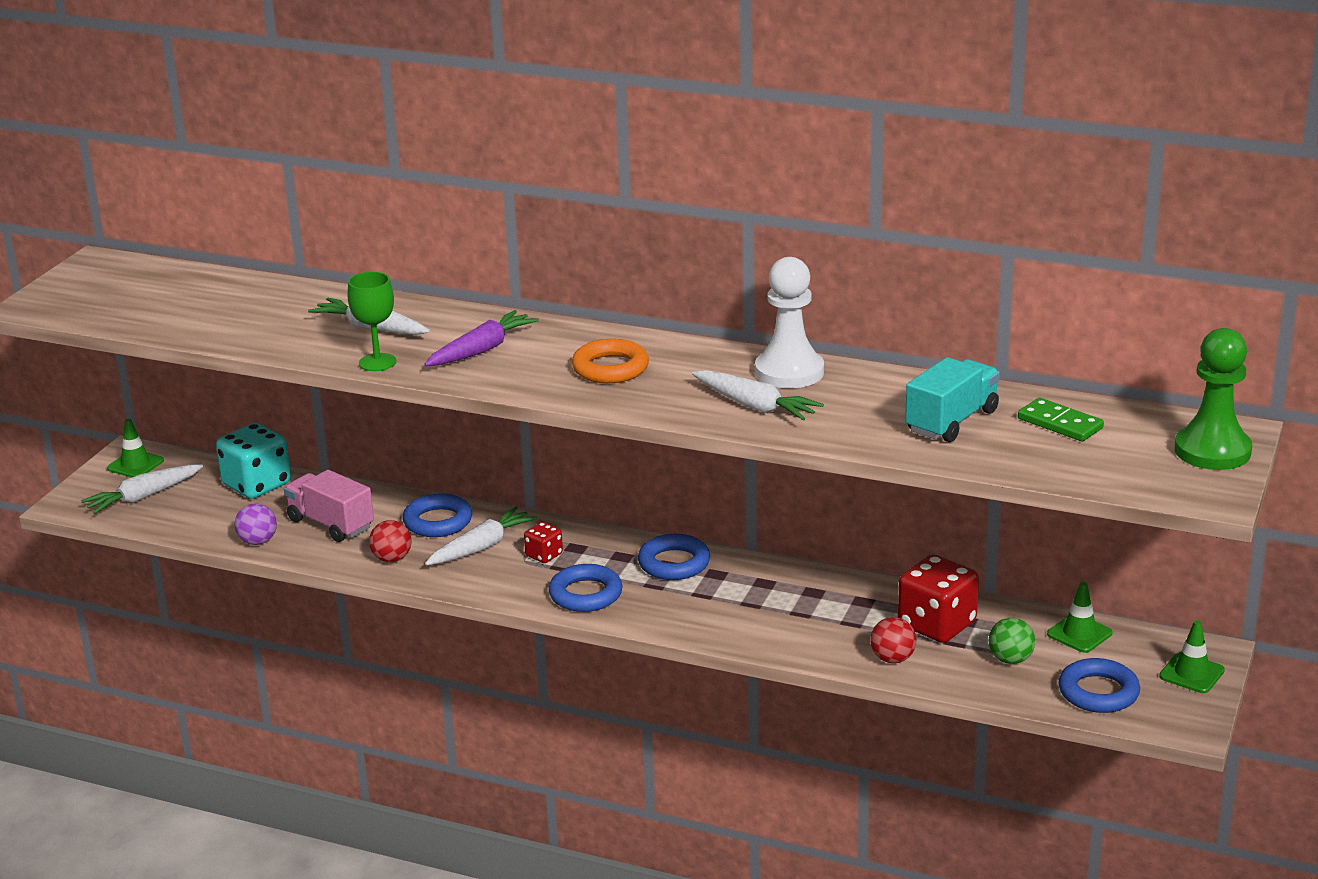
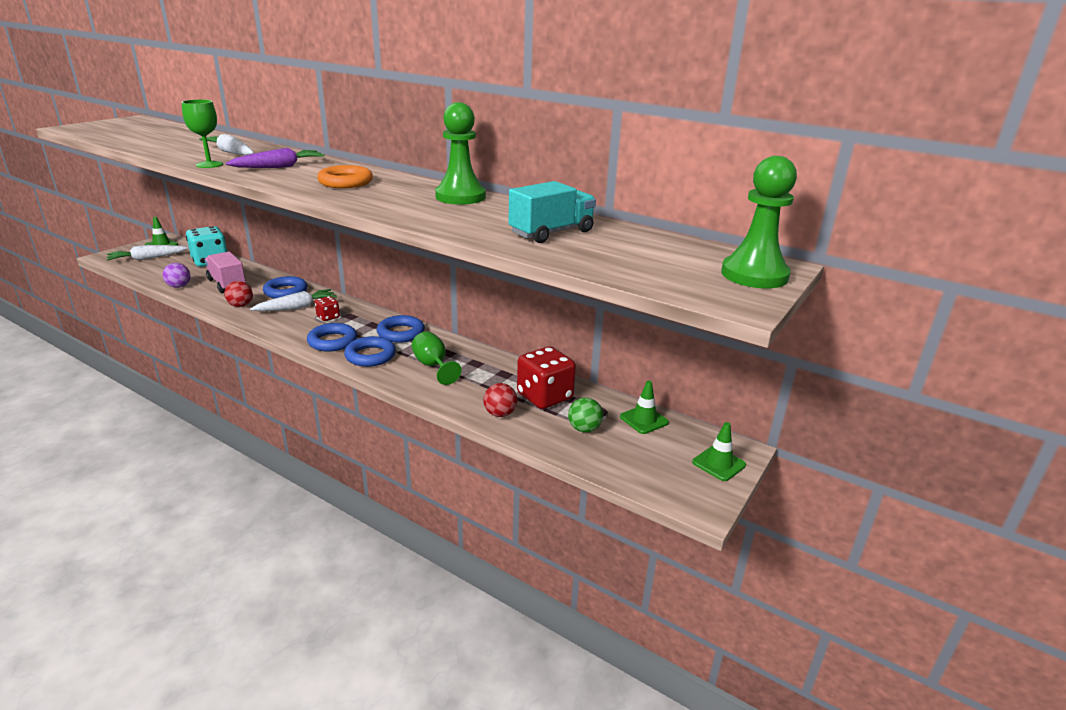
camera: 10 degrees right, 0 degrees up
white carrot [692,370,824,421] -> none
white pawn [755,257,824,388] -> green pawn [435,102,486,204]
green domino [1018,398,1104,442] -> none
blue ring [1058,658,1140,713] -> blue ring moved to [344,336,396,367]
none -> green goblet [412,331,461,385]

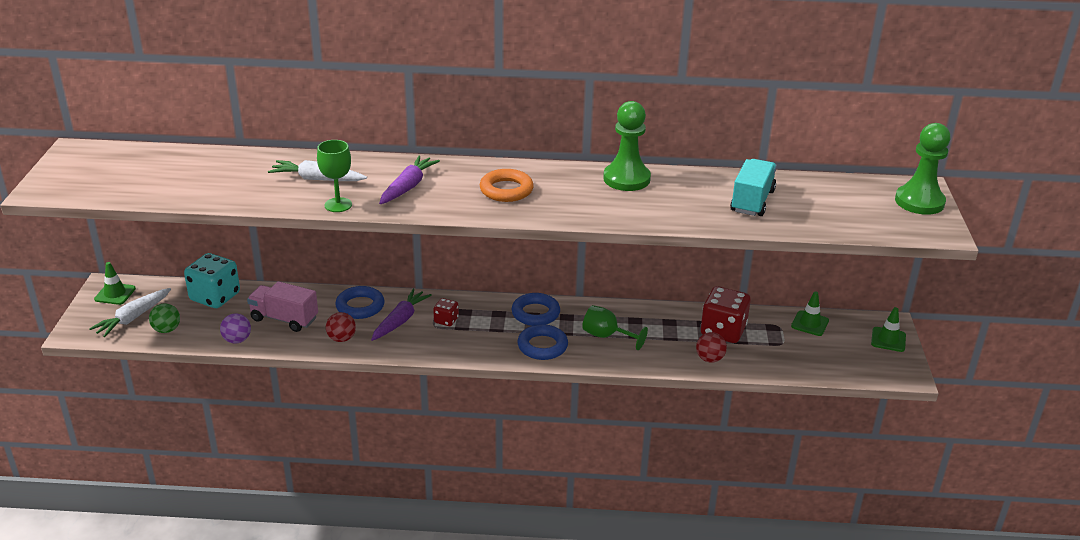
camera: 30 degrees left, 5 degrees up
white carrot [250,289,337,311] -> purple carrot [371,289,432,341]
blue ring [307,323,357,352] -> none
green ball [568,397,603,433] -> green ball moved to [149,303,180,333]

